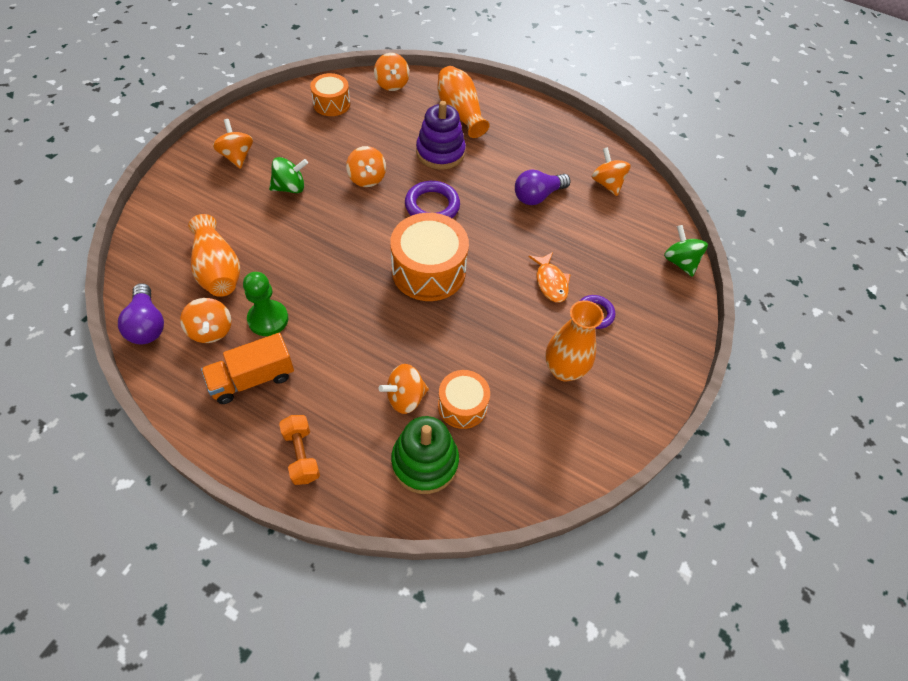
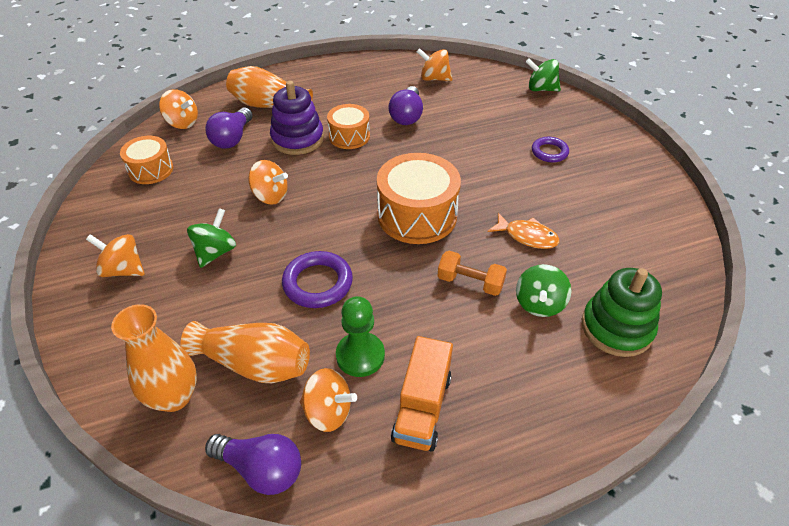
camera: 45 degrees left, 10 degrees down
orange dumbbell [279,415,320,485] -> orange dumbbell moved to [438,251,507,296]
orange spinning top [379,364,429,414] -> green spinning top [516,264,571,317]
purple ring [405,181,460,218] -> purple ring moved to [282,251,353,308]
orange drum [438,370,490,429] -> orange drum moved to [327,104,370,149]
orange fish [528,252,571,302] -> orange fish moved to [488,213,560,249]
orange vase [545,300,604,381] -> orange vase moved to [111,304,197,412]
none -> purple light bulb [205,108,253,149]

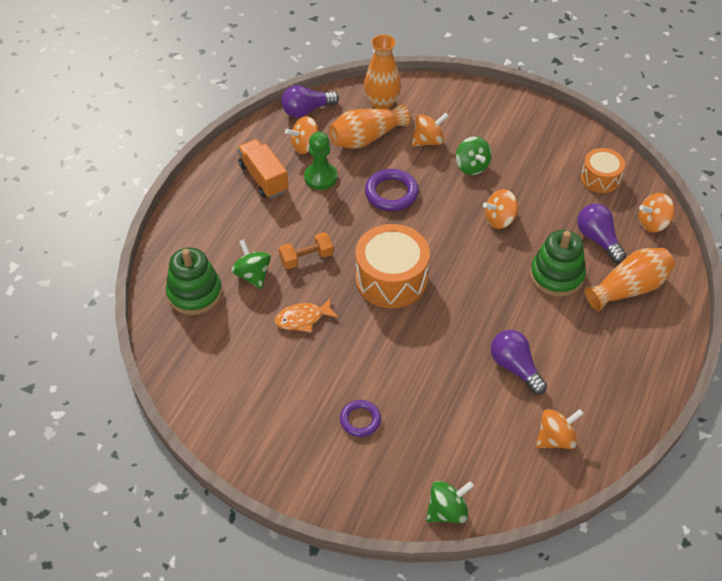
camera: 135 degrees right, 5 degrees up
orange spinning top [86,234,145,277] -> orange spinning top moved to [412,113,449,147]
purple stacking toy [270,81,324,155] -> green stacking toy [530,230,586,297]
orange drum [327,104,370,149] -> none

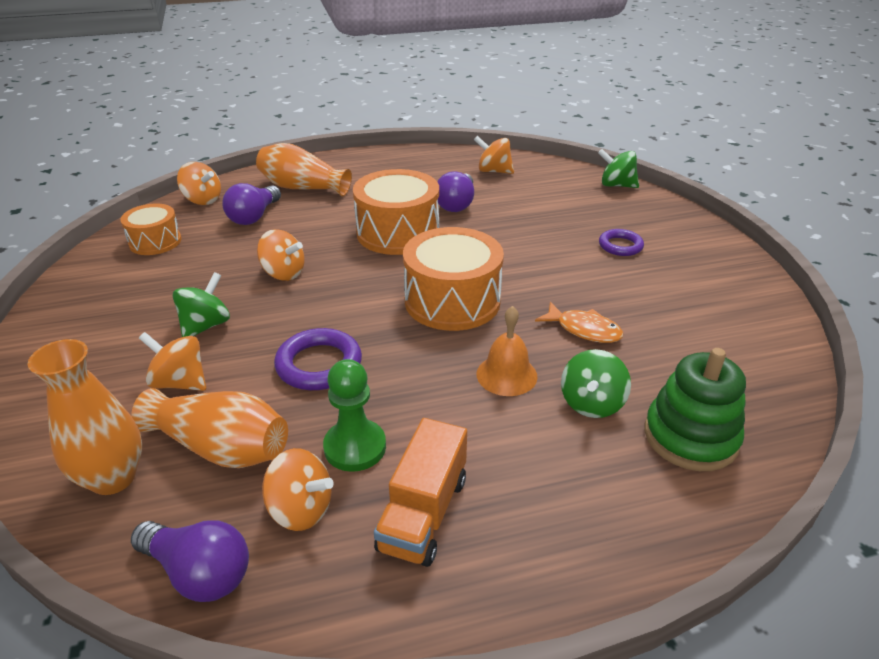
camera: 130 degrees left, 15 degrees down
orange dumbbell [279,232,334,269] -> orange bell [477,306,537,396]
green stacking toy [530,230,586,297] -> none
none -> orange drum [353,169,439,255]

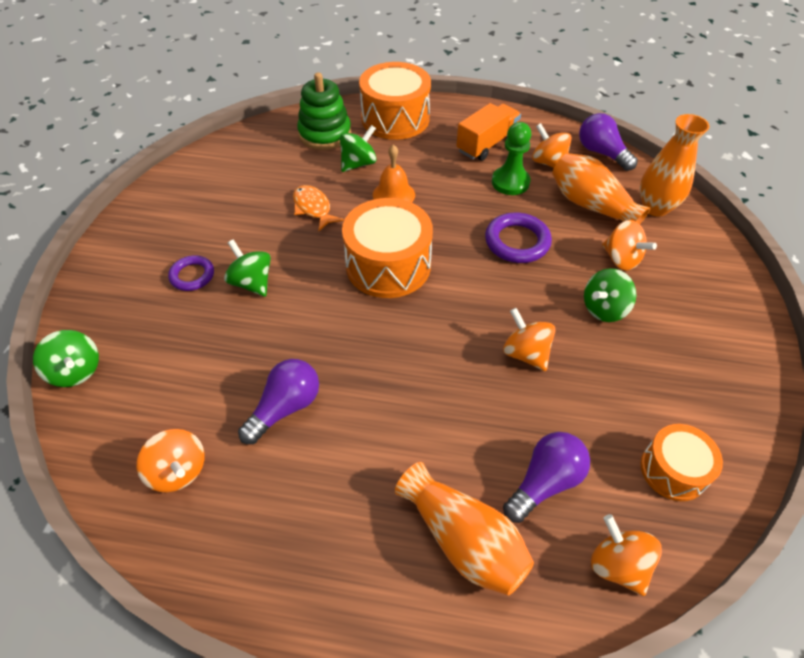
camera: 155 degrees left, 15 degrees up
orange drum [353,169,439,255] -> orange drum moved to [359,62,431,140]
none -> green spinning top [224,239,271,297]

